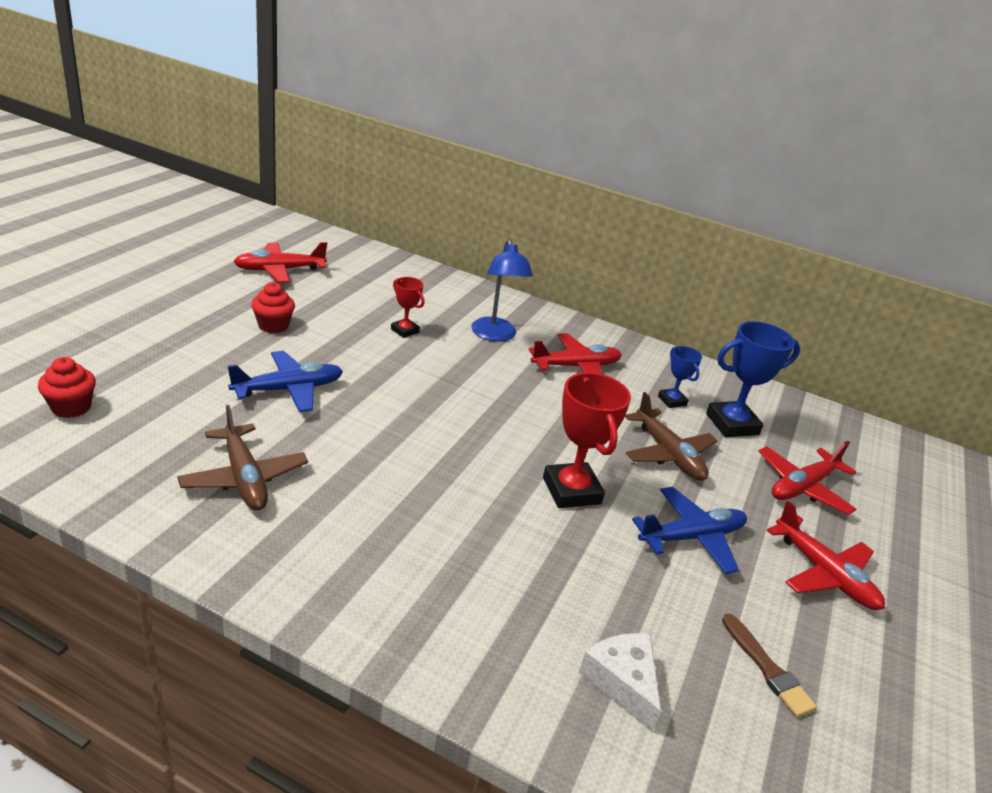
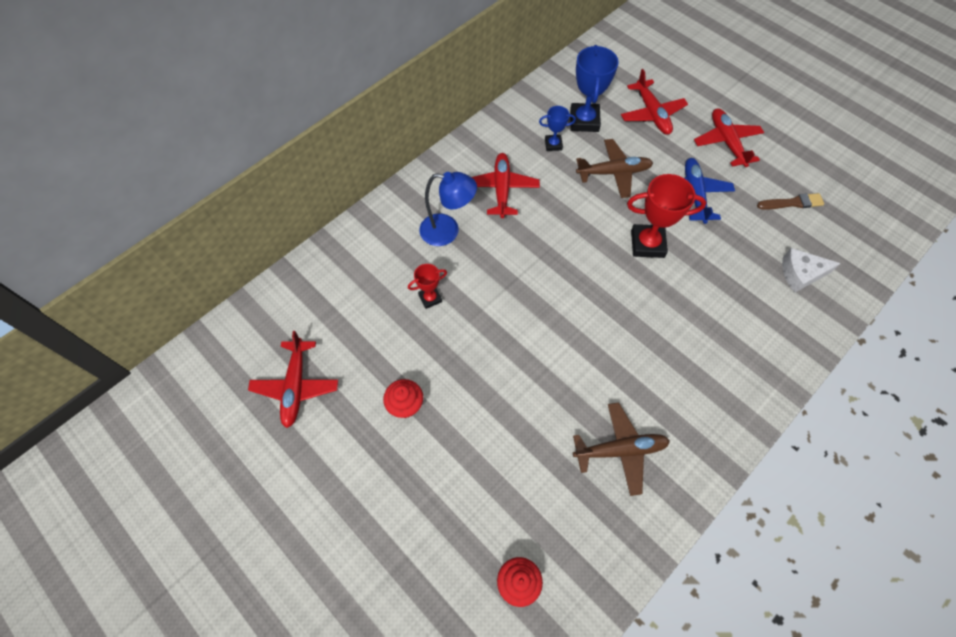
camera: 65 degrees left, 30 degrees up
blue plane [228,351,343,412] -> none
red plane [767,501,885,610] -> red plane turned 90 degrees counterclockwise [694,108,764,167]

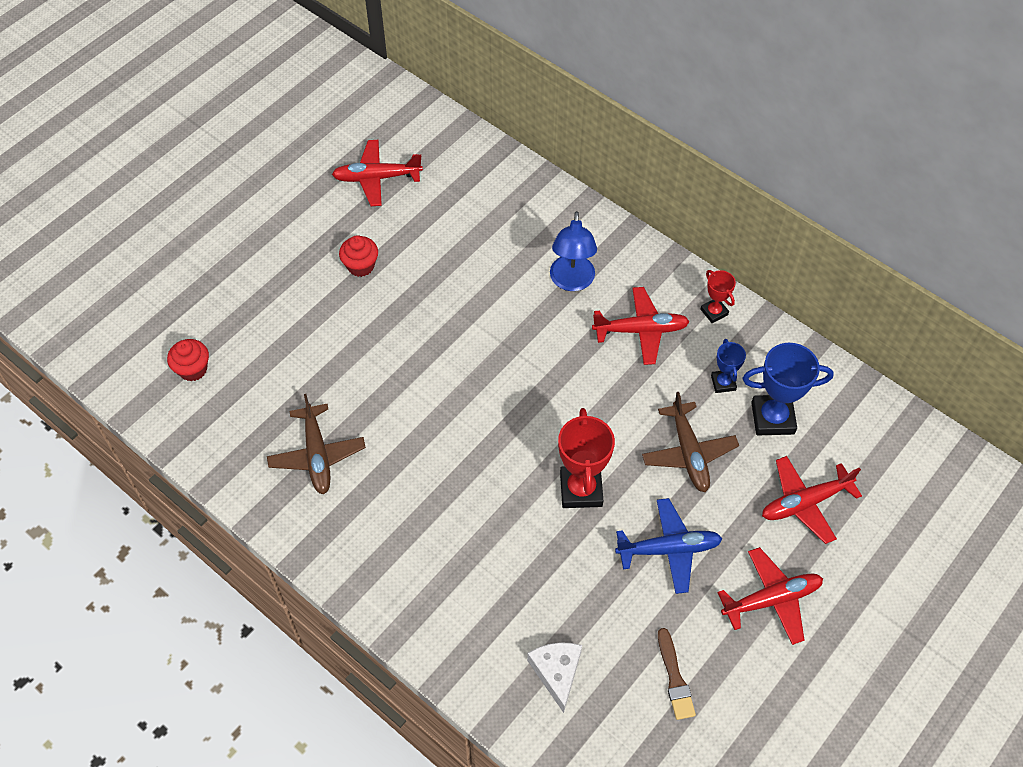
camera: 85 degrees right, 5 degrees down
red trophy [408,264,447,309] -> red trophy moved to [700,270,736,323]

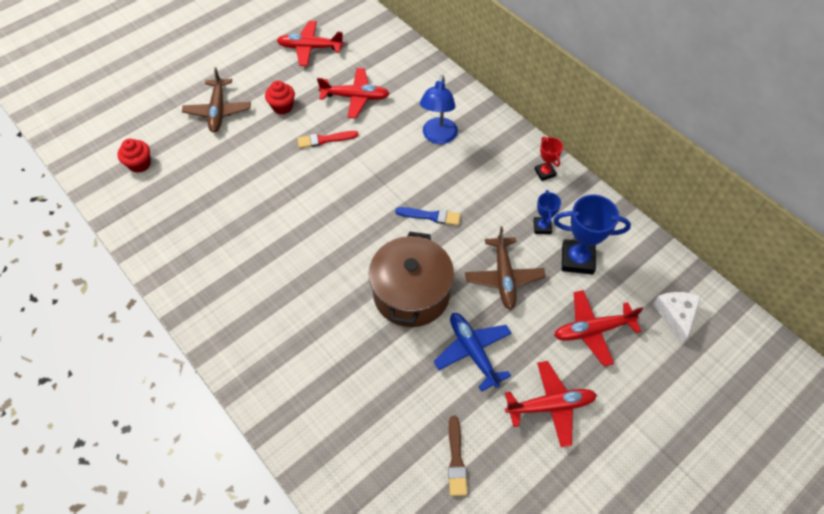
camera: 10 degrees right, 0 degrees up
brown plane [267,394,366,494] -> brown plane moved to [182,67,251,133]
white cheese [527,642,582,713] -> white cheese moved to [653,292,701,344]
red trophy [558,408,615,508] -> brown pot [369,231,454,327]
red plane [592,287,690,365] -> red plane moved to [317,68,390,118]
blue plane [615,498,723,594] -> blue plane turned 120 degrees counterclockwise [434,313,512,392]
none -> red brush [297,131,358,148]
none -> blue brush [395,207,461,226]

